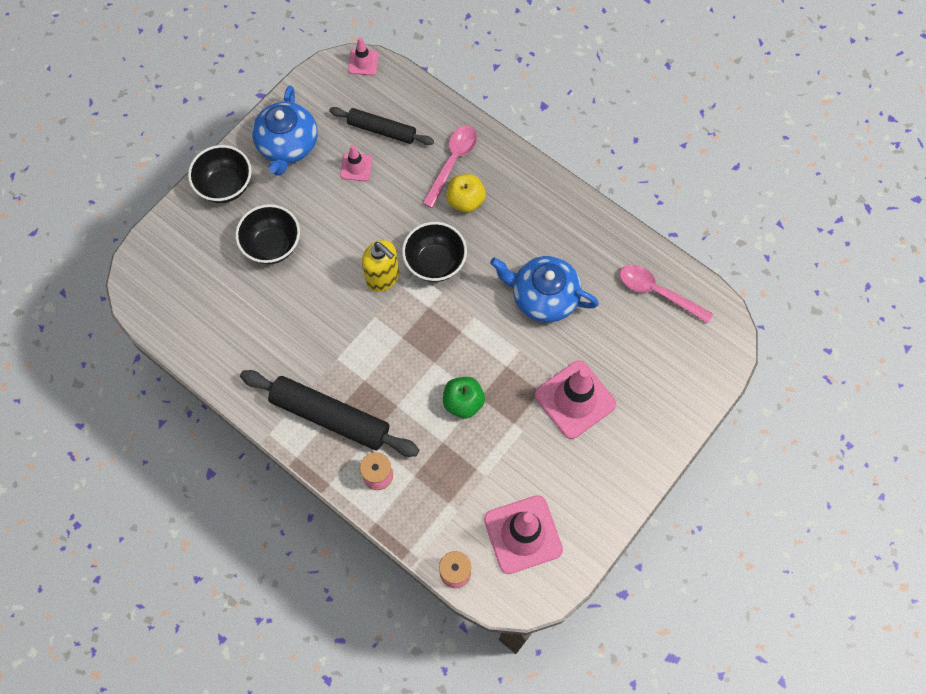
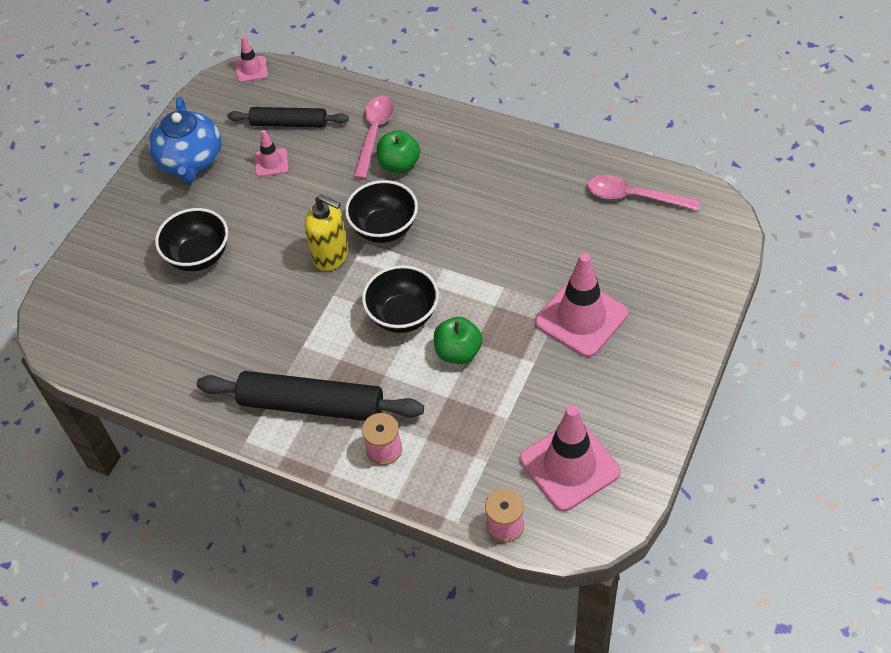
camera: 10 degrees left, 15 degrees down
black bowl [188,145,251,203] -> black bowl moved to [362,265,439,333]
yellow apple [446,174,486,213] -> green apple [377,130,420,173]
blue teapot [490,256,599,323] -> none

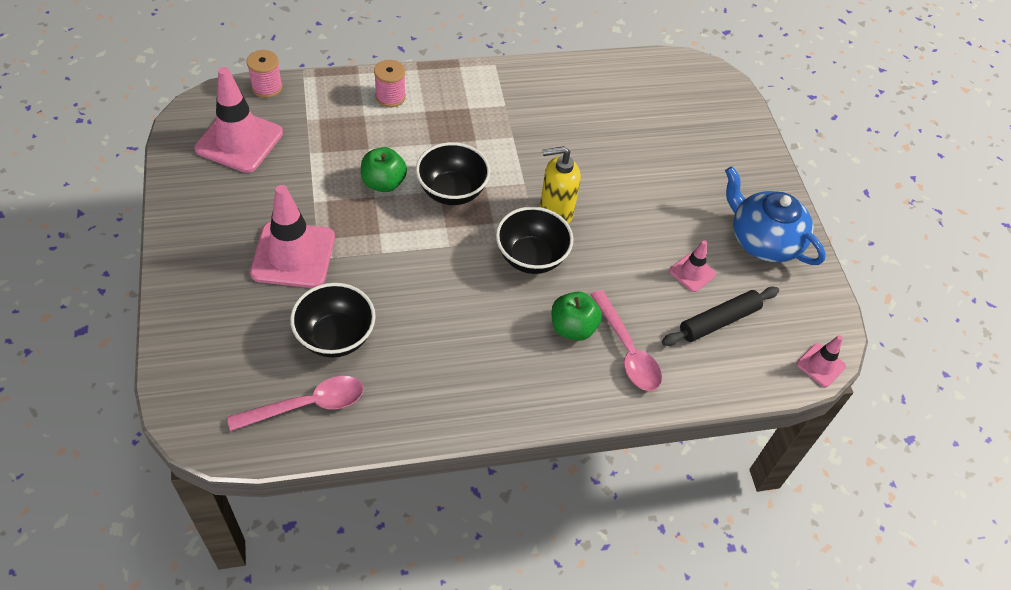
camera: 135 degrees right, 0 degrees up
black bowl [155,208,228,271] -> black bowl moved to [290,283,376,358]
black rolling pin [197,371,424,421] -> none

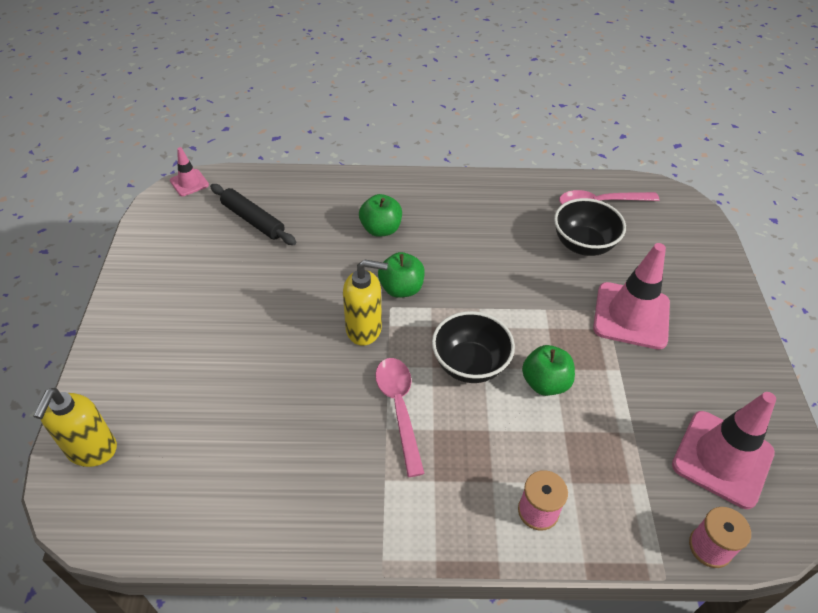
camera: 165 degrees left, 5 degrees down
black bowl [496,207,573,274] -> green apple [378,252,425,298]
pink spoon [590,290,662,391] -> pink spoon moved to [375,358,425,477]
black rolling pin [662,287,779,346] -> black rolling pin turned 60 degrees clockwise [210,184,296,245]
pink traffic cone [669,240,716,292] -> none
blue teapot [725,166,826,265] -> none
none -> yellow soap dispenser [33,388,117,467]

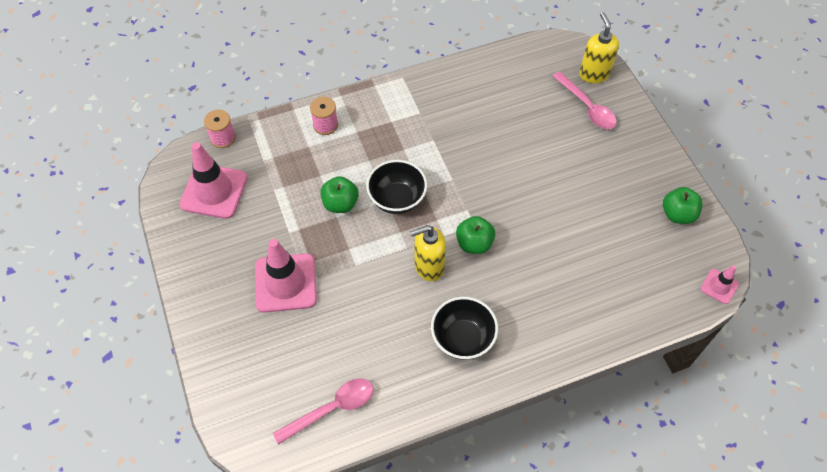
camera: 160 degrees right, 10 degrees up
black rolling pin [210,184,296,245] -> none
yellow soap dispenser [343,260,388,346] -> yellow soap dispenser moved to [410,225,446,281]
green apple [359,194,402,237] -> green apple moved to [663,187,703,224]
pink spoon [375,358,425,477] -> pink spoon moved to [553,71,617,129]
black bowl [554,198,626,256] -> black bowl moved to [431,297,498,360]

